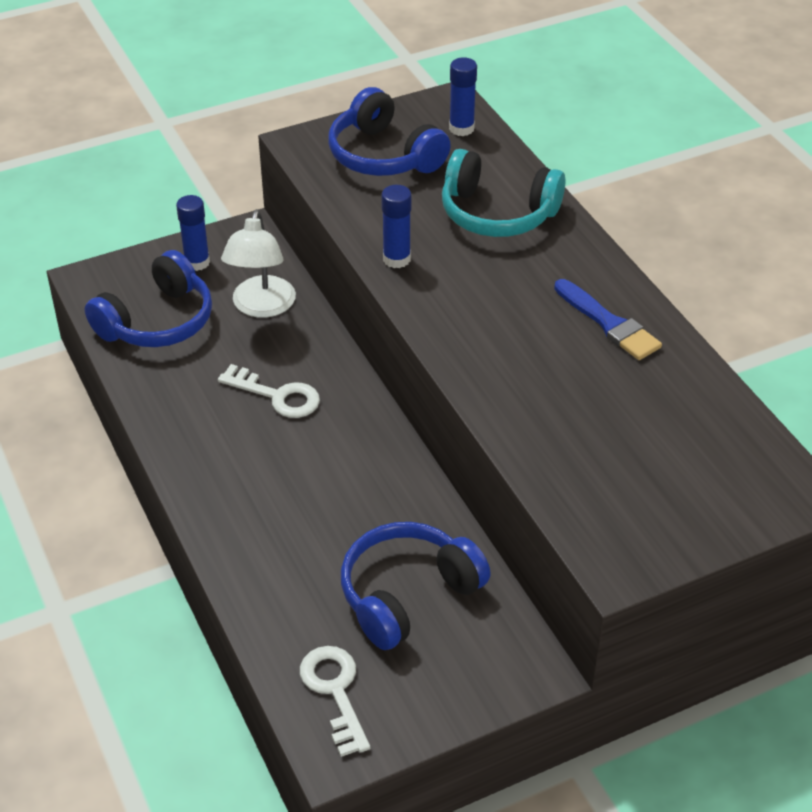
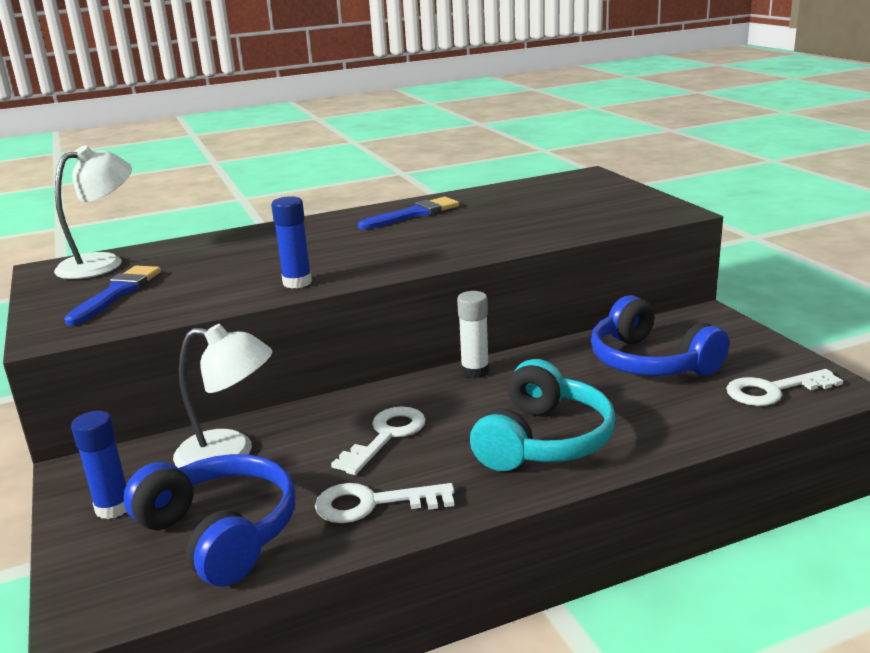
camera: 85 degrees left, 20 degrees down
blue headphones [328,87,451,176] -> blue brush [64,266,161,326]
turquoise headphones [442,149,566,237] -> turquoise headphones moved to [470,359,616,471]
blue glue stick [449,57,477,136] -> white lamp [54,145,132,279]
none -> white key [315,483,454,523]
none -> white glue stick [457,291,489,378]

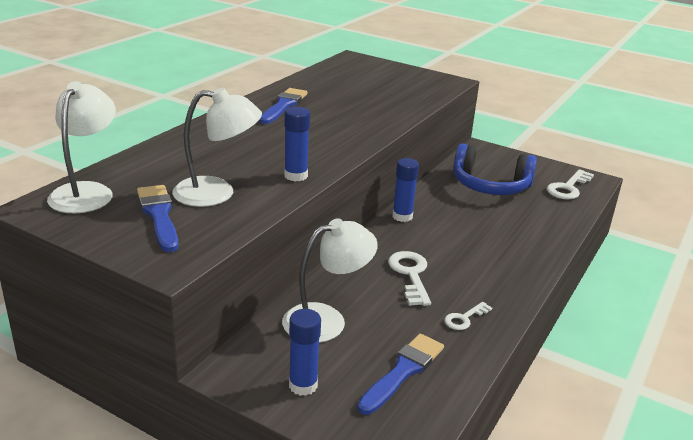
camera: 40 degrees left, 5 degrees up
blue headphones [123,454,296,587] -> blue brush [357,334,444,415]
white key [315,483,454,523] -> white key [444,302,492,330], size x0.59
white glue stick [457,291,489,378] -> blue glue stick [392,158,419,222]
turquoise headphones [470,359,616,471] -> none
none -> white lamp [172,88,262,207]

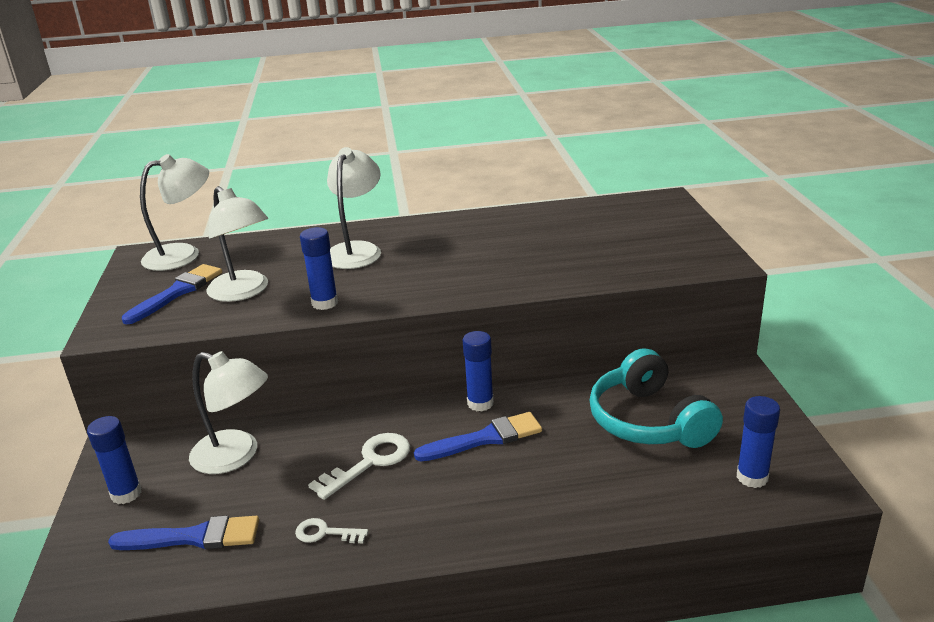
camera: 55 degrees right, 0 degrees up
blue brush [259,88,308,124] -> blue brush moved to [414,412,542,462]
blue headphones [453,143,537,195] -> turquoise headphones [589,348,723,448]
white key [547,169,594,200] -> blue glue stick [737,396,780,488]
none -> white lamp [327,147,381,269]

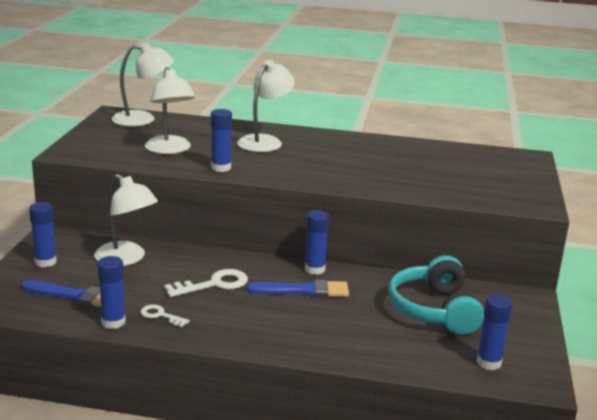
camera: 15 degrees right, 5 degrees down
blue brush [122,264,222,325] -> none
none -> blue glue stick [97,256,126,329]

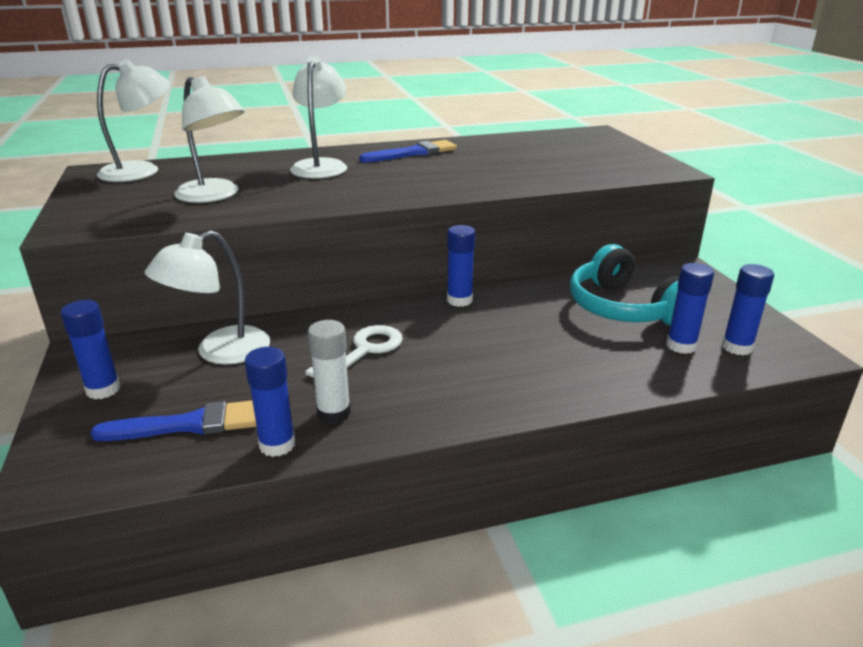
camera: 25 degrees left, 5 degrees up
white lamp [94,174,158,266] -> white lamp turned 120 degrees clockwise [145,230,270,365]
white key [140,305,190,327] -> white glue stick [308,320,351,424]
blue glue stick [211,109,232,172] -> blue glue stick moved to [666,263,714,354]
blue brush [247,279,349,298] -> blue brush moved to [359,140,457,163]

